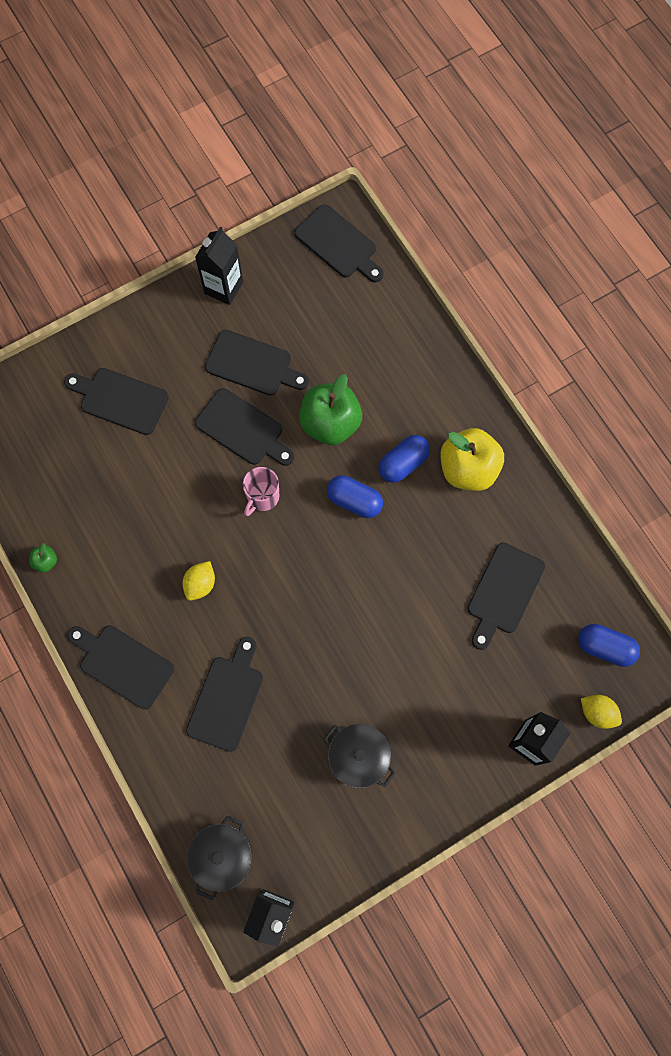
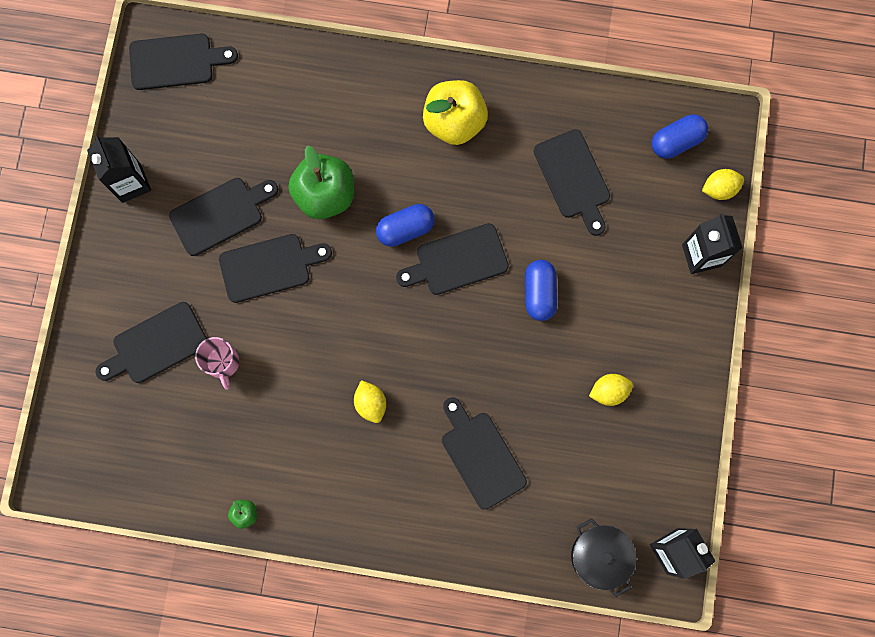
camera: 50 degrees left, 5 degrees up
black cutting board [68,625,174,710] -> black cutting board moved to [396,223,509,295]
pink mug [243,467,279,516] -> pink mug moved to [195,337,239,390]
black pot [324,724,396,788] -> yellow lemon [589,374,633,406]
blue capsule [378,435,430,483] -> blue capsule moved to [525,260,557,321]

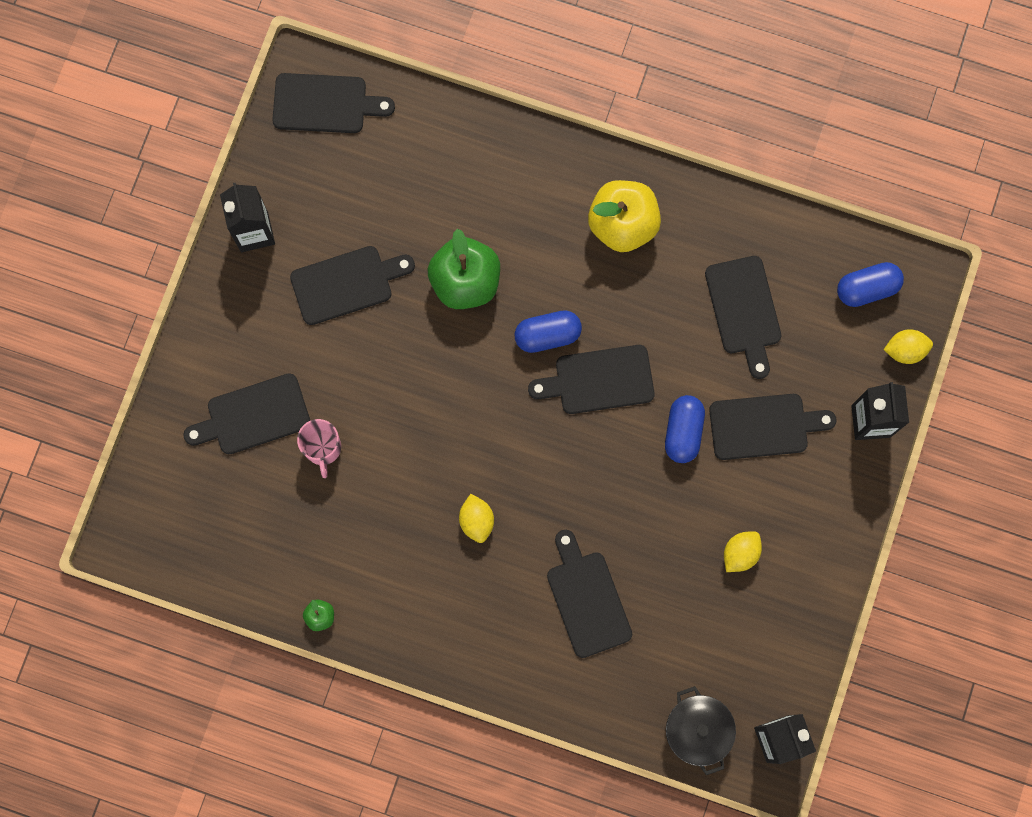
camera: 10 degrees right, 0 degrees up
black cutting board [219,234,332,303] -> black cutting board moved to [709,394,837,460]
yellow lemon [589,374,633,406] -> yellow lemon turned 45 degrees counterclockwise [724,531,762,572]

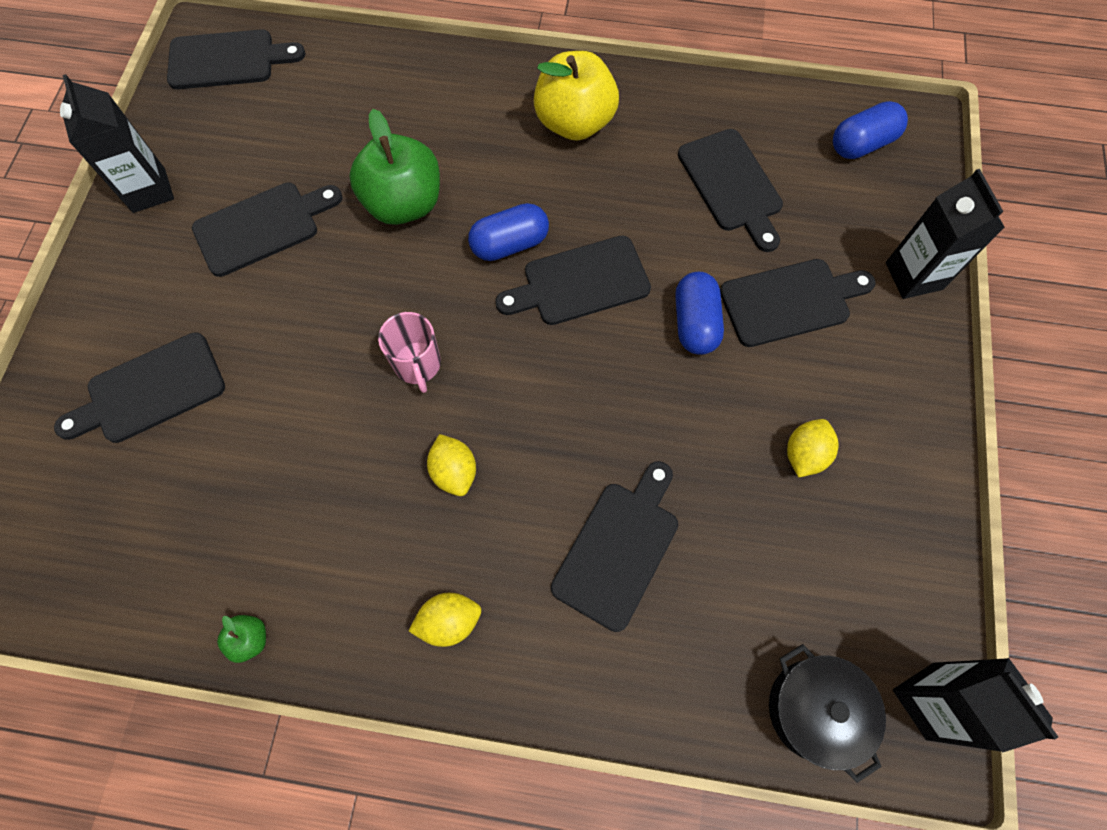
camera: 10 degrees left, 10 degrees down
pink mug [297,419,341,478] -> pink mug moved to [378,312,441,393]
black cutting board [547,530,632,658] -> black cutting board turned 60 degrees clockwise [551,461,678,632]
yellow lemon [884,329,933,364] -> yellow lemon moved to [409,593,481,647]

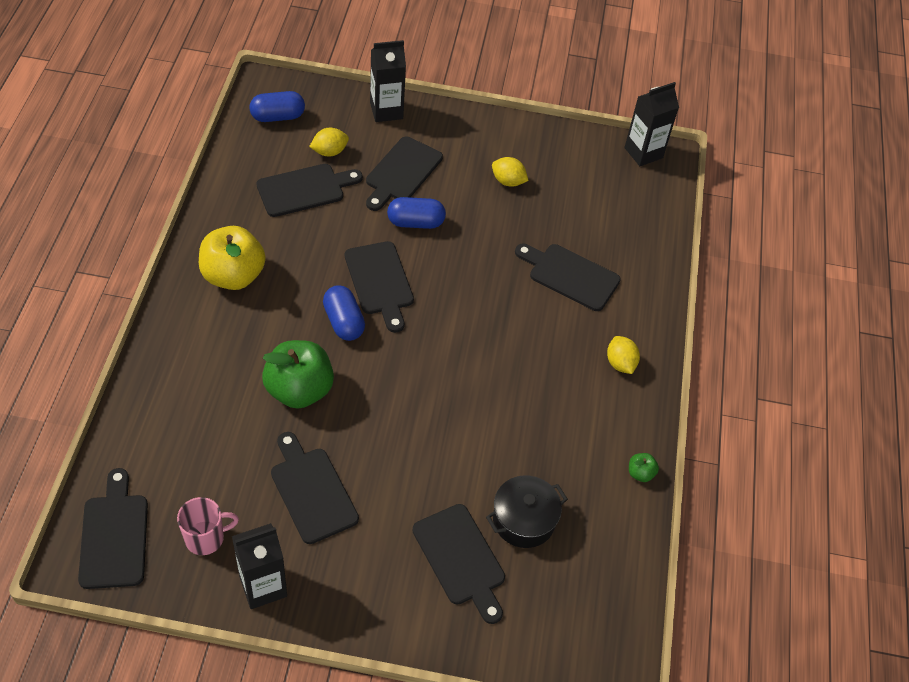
camera: 95 degrees left, 15 degrees down
pink mug [378,312,441,393] -> pink mug moved to [177,497,239,555]
yellow lemon [427,434,476,496] -> yellow lemon moved to [309,128,349,157]
black cutting board [720,259,876,347] -> black cutting board turned 135 degrees counterclockwise [366,137,443,211]
black pot [769,644,886,783] -> black pot moved to [486,475,568,548]
blue capsule [833,101,908,159] -> blue capsule turned 75 degrees counterclockwise [250,91,305,122]

